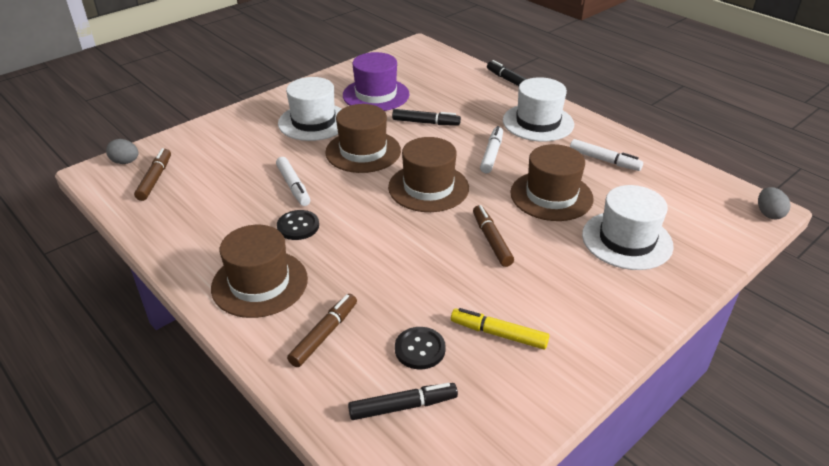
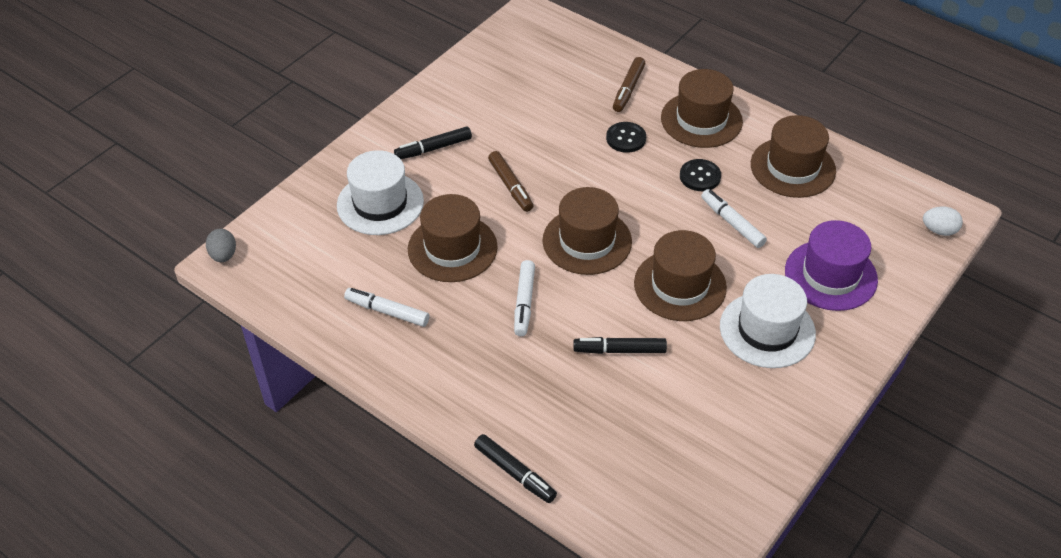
camera: 170 degrees right, 10 degrees up
grey egg [106,139,138,164] -> white egg [923,206,963,236]
brown marker [134,148,171,201] -> none
purple hat [343,52,409,111] -> purple hat moved to [785,220,878,311]
black marker [348,383,458,420] -> black marker moved to [394,126,472,159]
black button [395,327,446,370] -> black button moved to [606,122,646,153]
yellow marker [451,308,549,349] -> none
white hat [503,77,574,142] -> none
none -> brown hat [751,115,836,198]

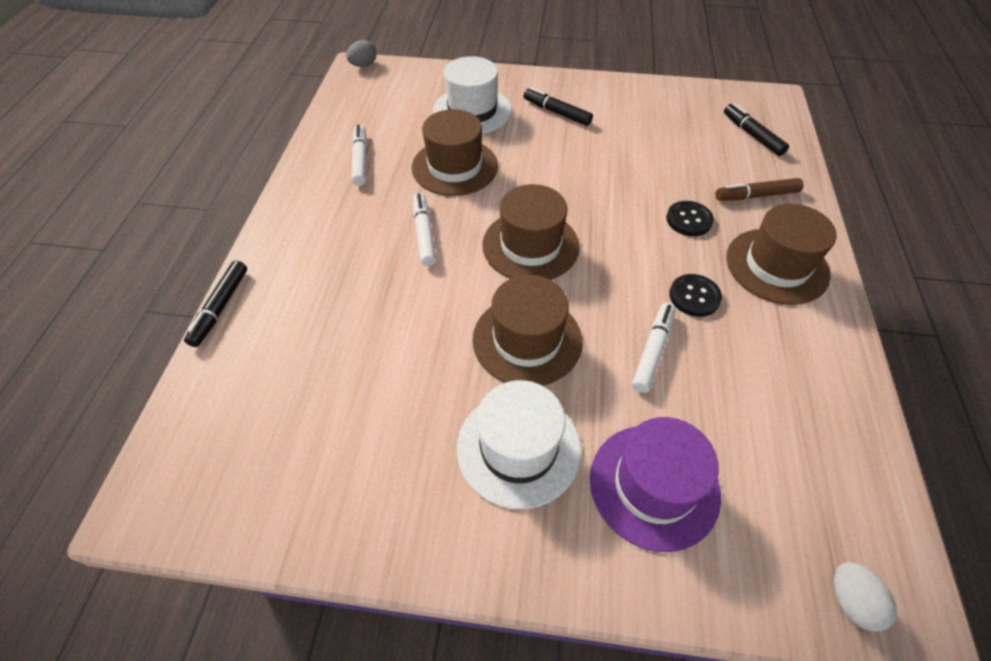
camera: 60 degrees right, 5 degrees up
brown marker [488,151,533,212] -> none
white marker [514,260,535,336] -> white marker turned 105 degrees clockwise [413,193,436,266]
black marker [573,337,667,354] -> black marker moved to [724,103,789,156]
brown hat [751,115,836,198] -> none

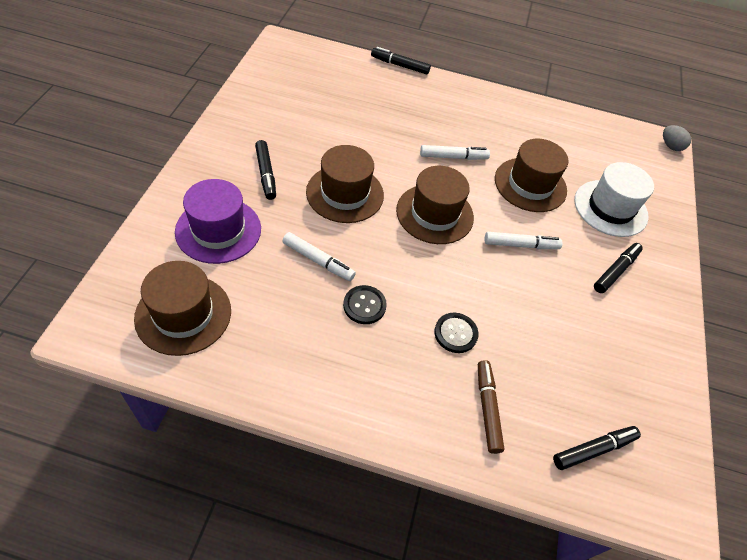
camera: 90 degrees right, 0 degrees up
white marker [351,125,367,186] -> white marker moved to [484,232,563,249]
white hat [457,380,581,509] -> black marker [255,140,276,200]
brown hat [726,203,837,305] -> brown hat moved to [134,261,231,356]
white egg [834,562,897,632] -> none

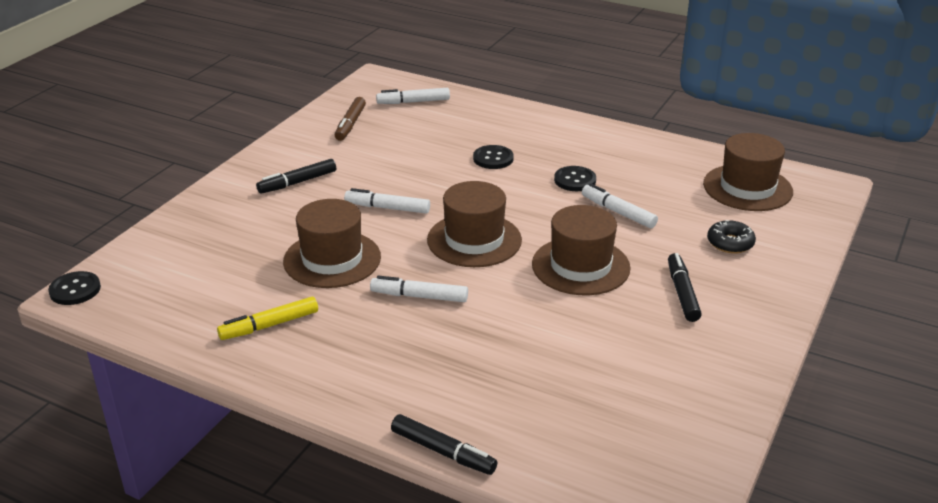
camera: 160 degrees left, 20 degrees down
purple hat [175,179,261,264] -> black donut [707,220,756,254]
brown marker [478,360,504,454] -> brown marker moved to [335,97,366,141]
black marker [553,426,641,470] -> white marker [376,88,450,104]
white hat [575,162,654,237] -> none
grey egg [663,125,691,151] -> black button [48,271,101,305]
none -> yellow marker [217,297,318,340]

